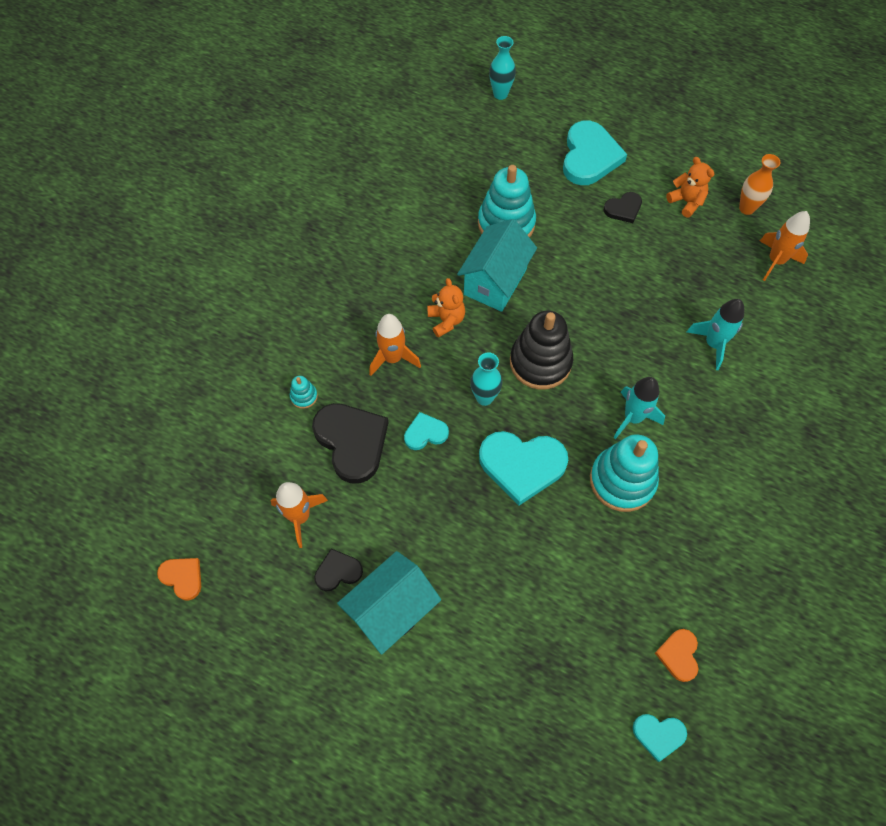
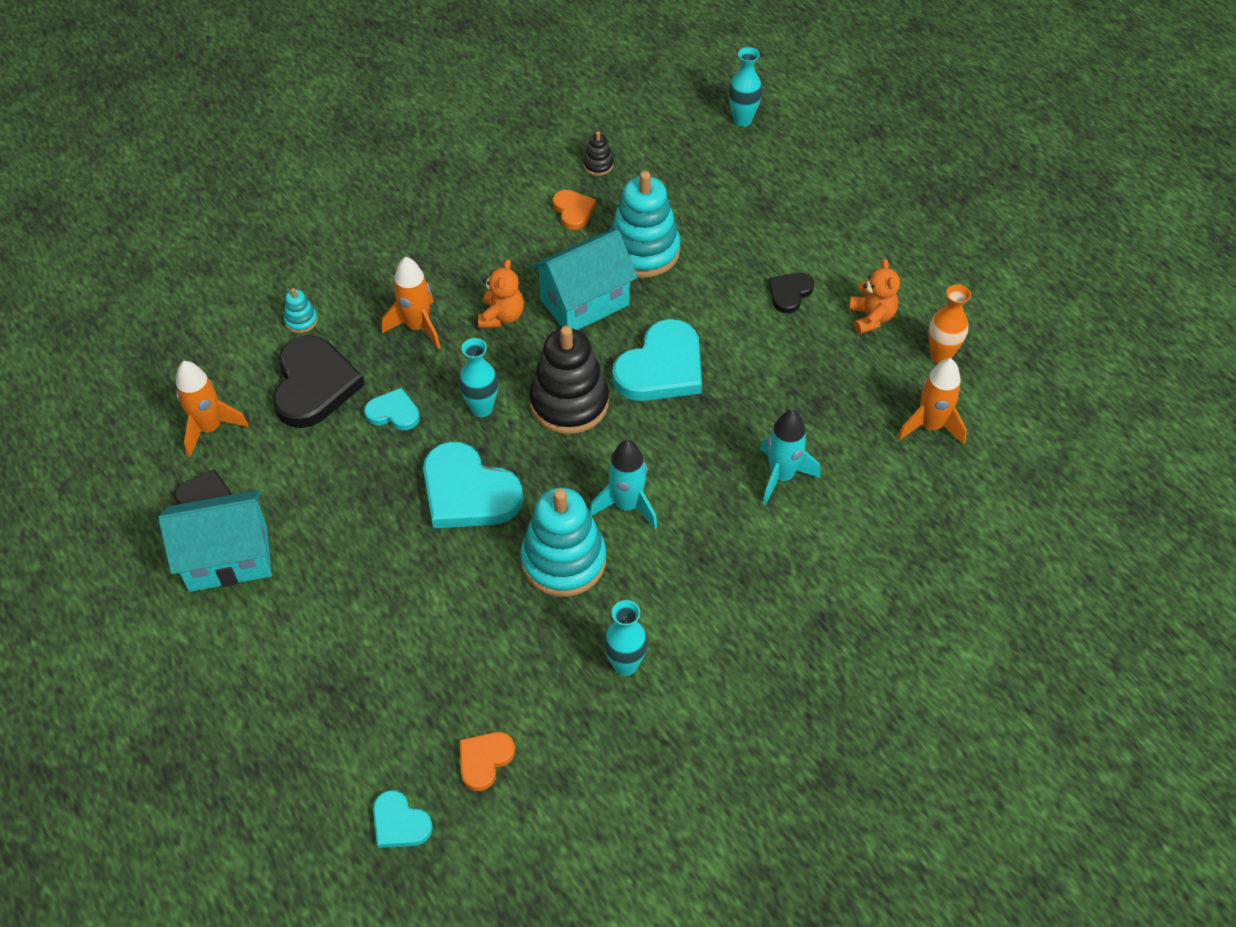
camera: 30 degrees right, 10 degrees down
orange heart [157,558,201,601] -> orange heart moved to [553,190,596,230]
turquoise heart [563,121,627,185] -> turquoise heart moved to [612,319,702,401]
black heart [604,192,642,223] -> black heart turned 120 degrees clockwise [769,272,814,313]
none -> black stacking toy [583,131,614,176]
none -> turquoise vase [604,600,648,676]

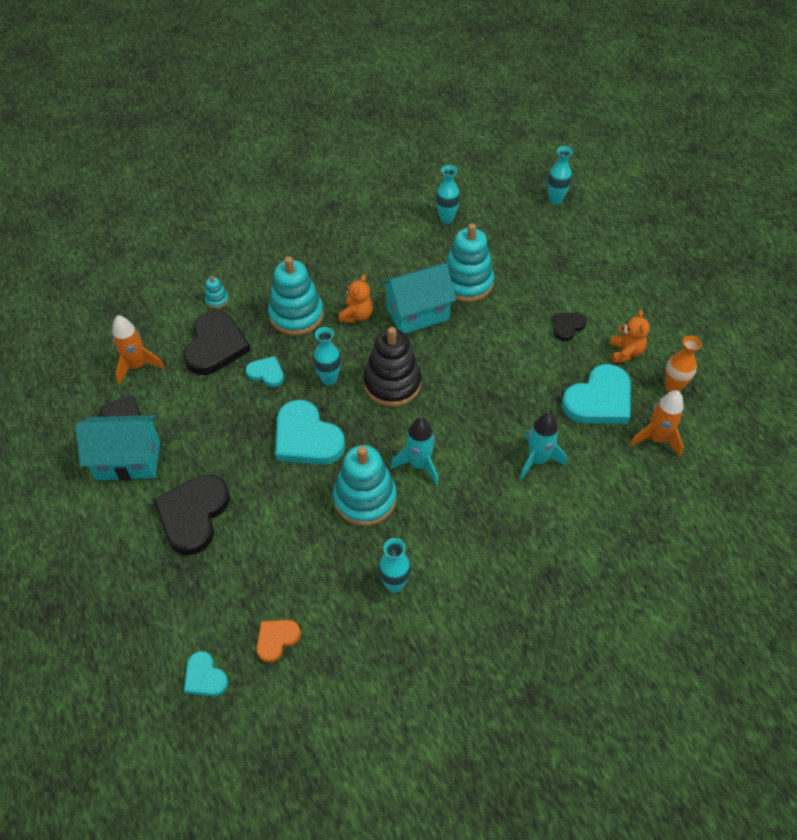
camera: 10 degrees right, 0 degrees up
orange rocket [382,257,441,349] -> turquoise stacking toy [268,256,324,335]
orange heart [553,190,596,230] -> none
black stacking toy [583,131,614,176] -> turquoise vase [435,165,460,224]
turquoise heart [612,319,702,401] -> turquoise heart moved to [562,364,631,424]
none -> black heart [153,475,230,555]

